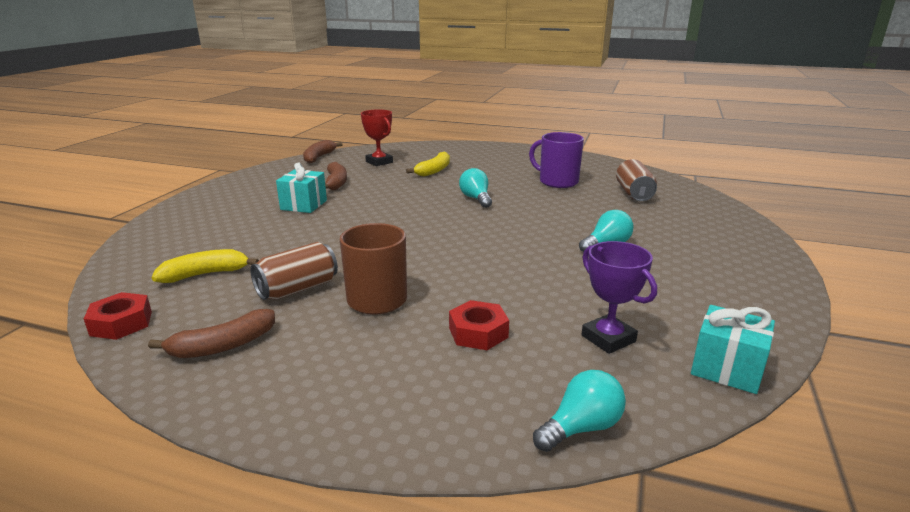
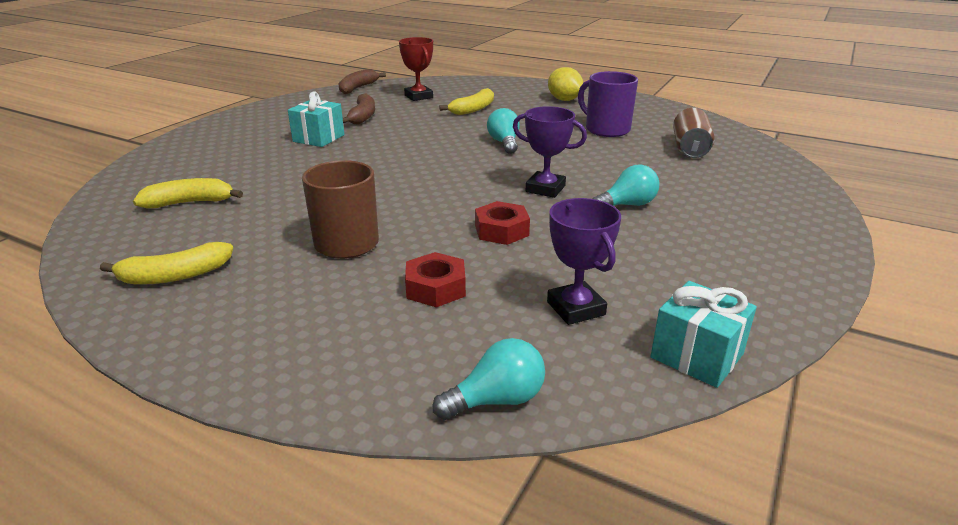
camera: 10 degrees right, 5 degrees up
red nut [84,292,152,340] -> red nut moved to [475,201,530,245]
brown banana [148,309,275,358] -> yellow banana [100,242,233,285]
brown can [250,242,338,300] -> none
none -> purple trophy [513,106,587,198]
none -> yellow lemon [548,67,583,101]

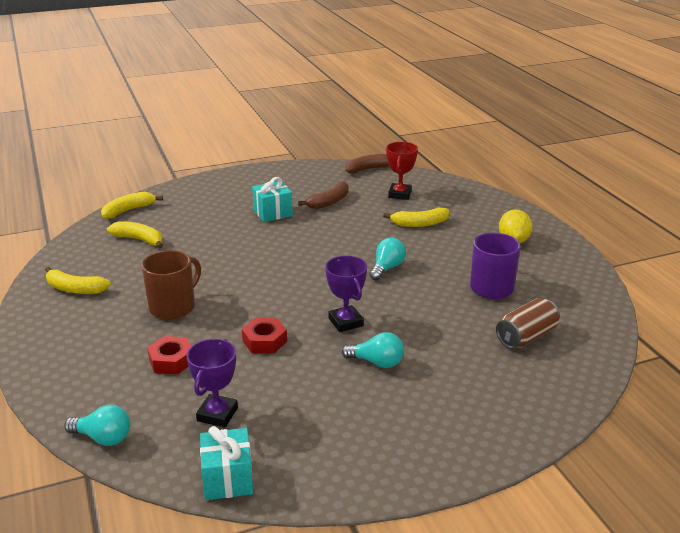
camera: 40 degrees right, 0 degrees up
none -> yellow banana [101,192,163,219]

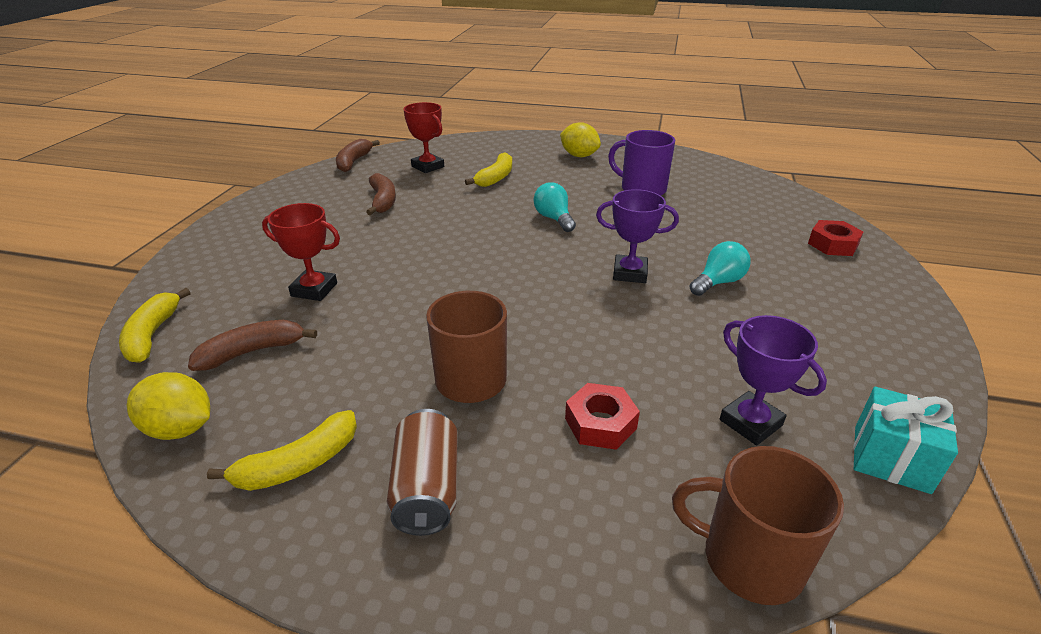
camera: 55 degrees left, 5 degrees up
turquoise light bulb [64,405,130,446] -> brown mug [672,446,844,605]
yellow banana [107,222,163,248] -> brown banana [188,320,317,371]
red nut [242,318,287,353] -> red nut moved to [808,220,863,256]
turquoise gift [252,177,293,222] -> none
brown can [496,298,560,349] -> brown can moved to [387,409,458,536]
none -> yellow lemon [127,372,210,440]
none -> red trophy [262,203,340,301]

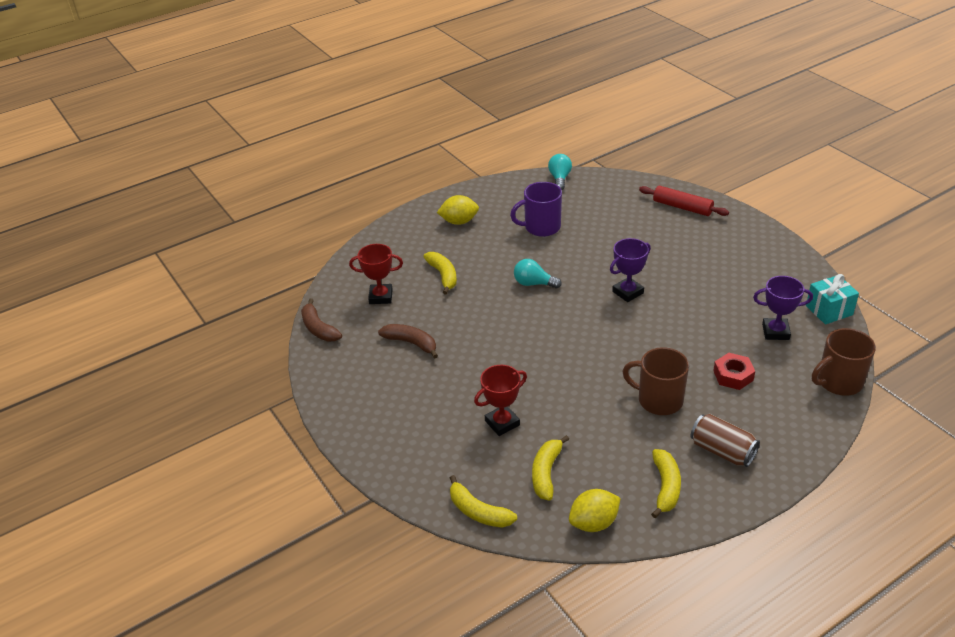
camera: 45 degrees left, 5 degrees up
brown banana [188,320,317,371] -> yellow banana [532,435,569,501]
turquoise light bulb [689,241,750,296] -> turquoise light bulb moved to [548,154,572,190]
red nut [808,220,863,256] -> red rolling pin [639,185,729,216]

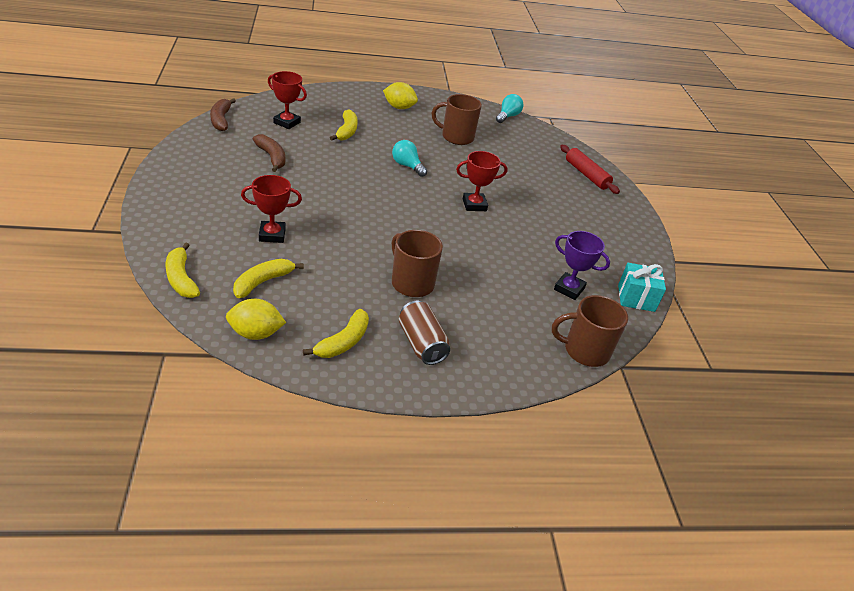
camera: 20 degrees right, 0 degrees up
purple mug [510,182,562,237] -> brown mug [432,94,482,145]
purple trophy [610,238,651,302] -> red trophy [456,151,508,211]
red nut [713,353,755,390] -> none

